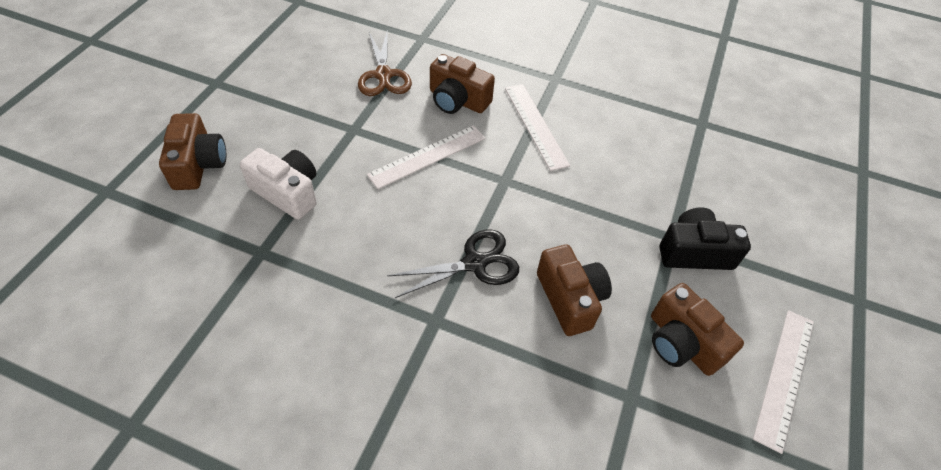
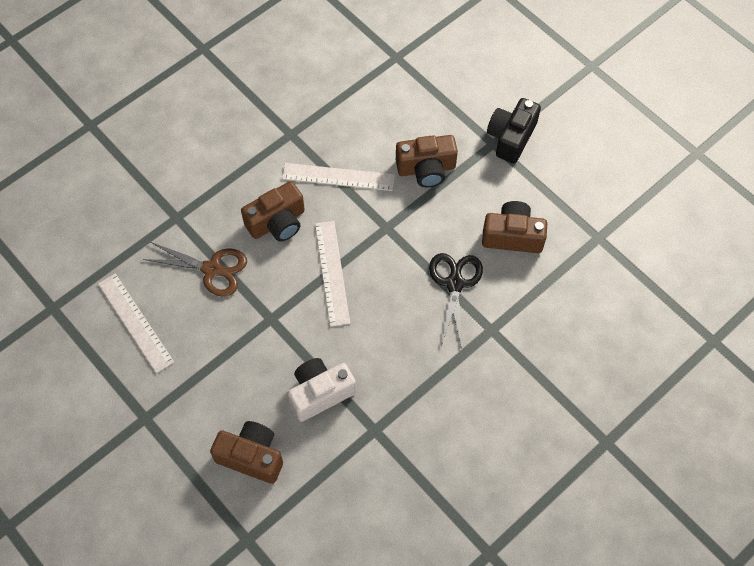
camera: 60 degrees left, 10 degrees up
brown camera [651,283,744,376] -> brown camera moved to [396,135,458,188]
white ruler [753,310,814,454] -> white ruler moved to [98,273,174,373]

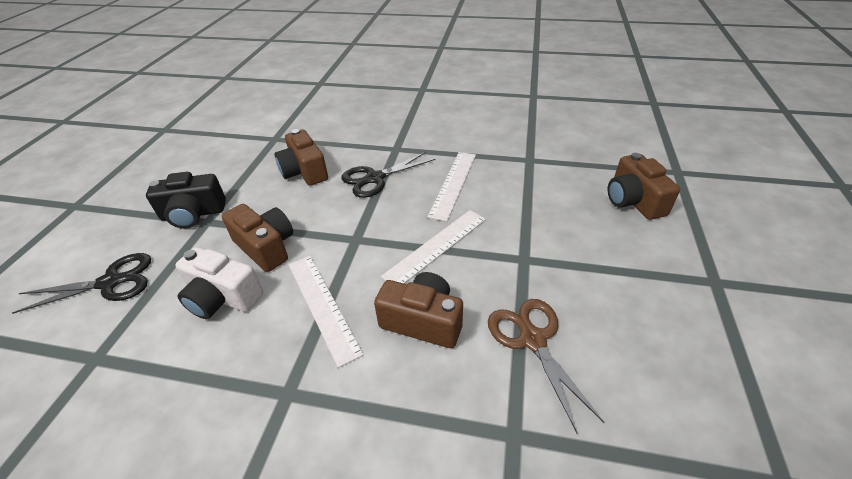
camera: 125 degrees left, 20 degrees down
white ruler [98,273,174,373] -> white ruler moved to [427,152,476,222]
white camera [288,358,356,422] -> white camera moved to [175,247,263,319]
none -> black scissors [12,253,151,314]

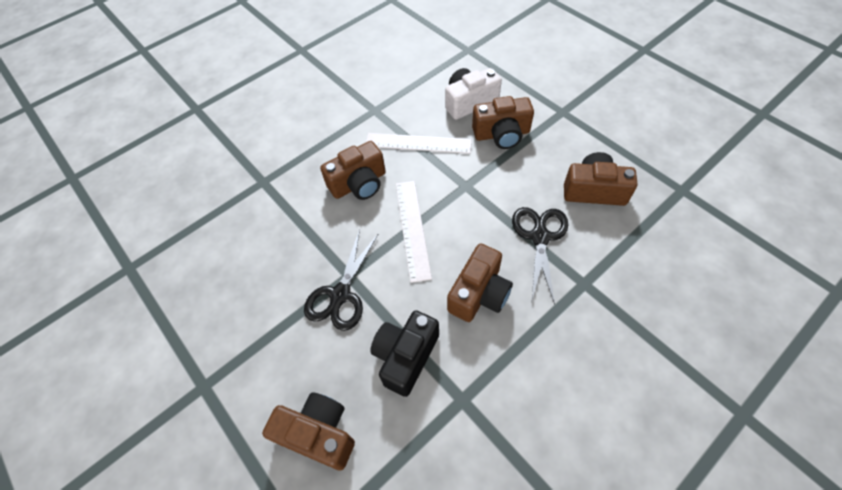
camera: 130 degrees right, 15 degrees up
black scissors [12,253,151,314] -> black scissors moved to [304,229,379,331]
black camera [146,172,226,229] -> black camera moved to [370,310,439,397]
white ruler [427,152,476,222] -> brown camera [447,243,513,322]
brown scissors [488,299,605,433] -> none

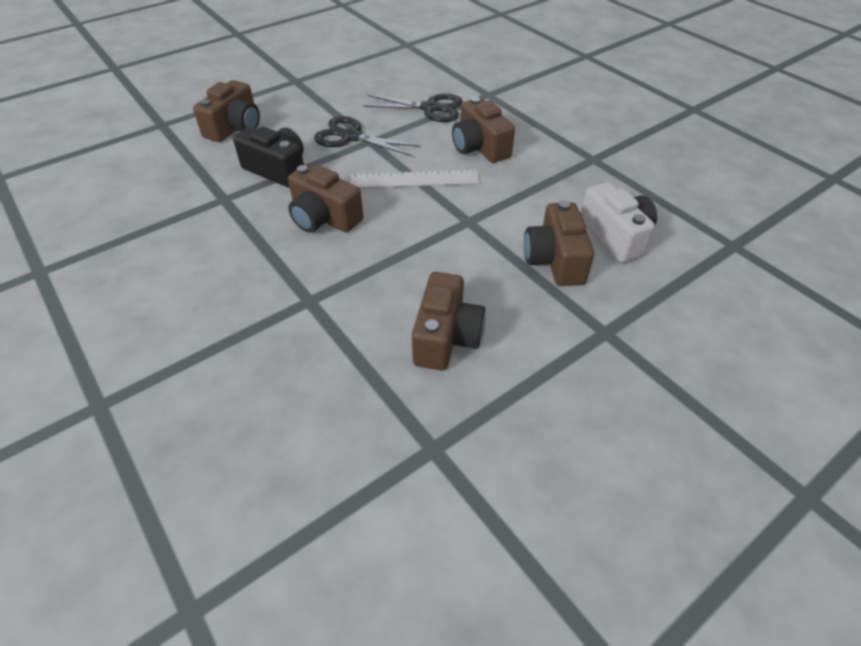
camera: 90 degrees right, 10 degrees down
white ruler [366,133,472,154] -> none
black scissors [512,207,568,305] -> black scissors moved to [363,93,462,122]

